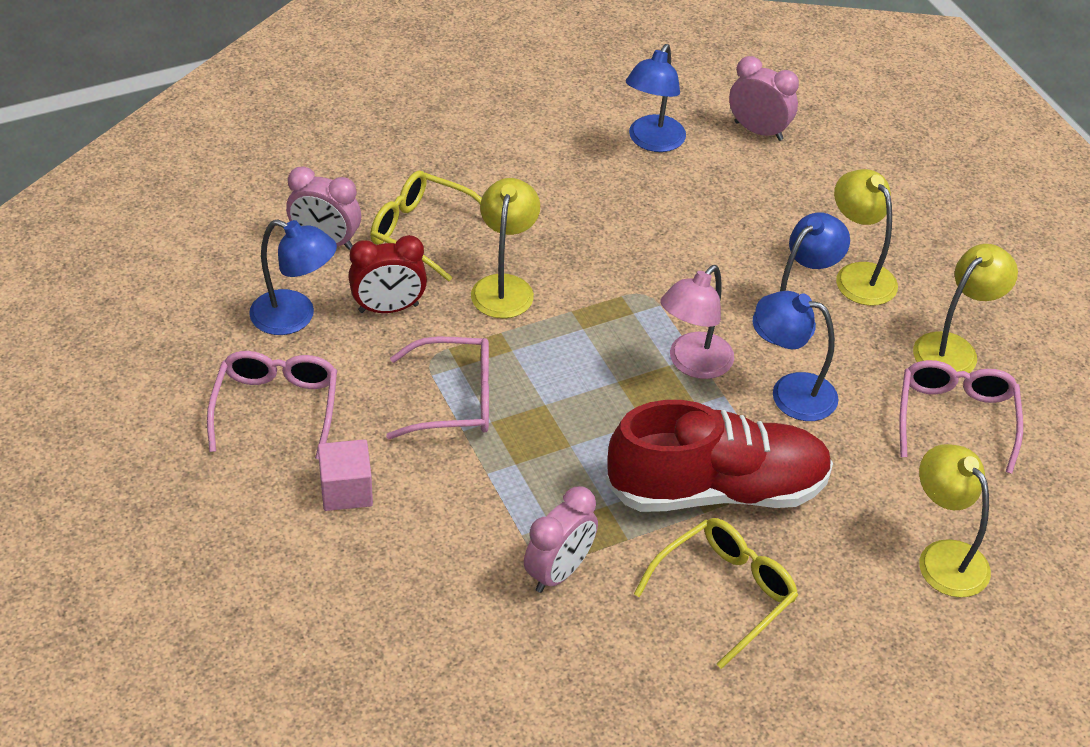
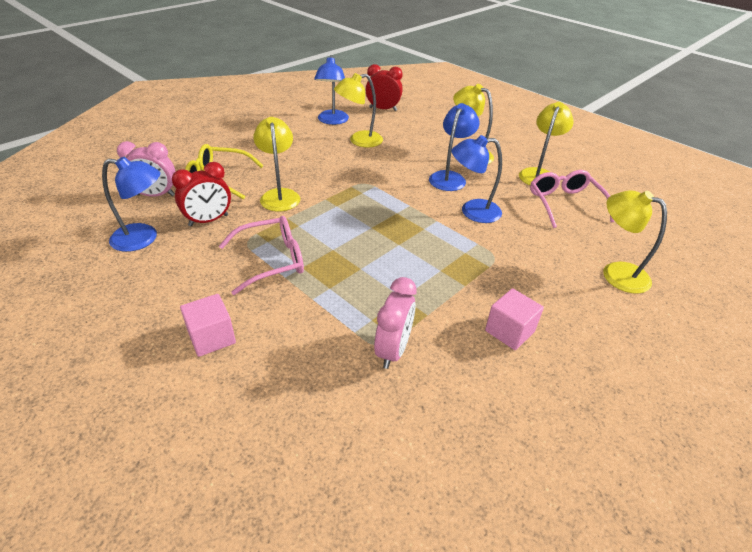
camera: 20 degrees left, 5 degrees down
pink glasses [207,351,337,459] -> none
red shoe [606,400,833,512] -> none
yellow glasses [634,518,798,669] -> pink cube [485,288,544,350]
pink lamp [661,265,734,379] -> none
pink clock [729,56,799,141] -> red clock [365,64,403,111]
none -> yellow lamp [334,73,383,148]

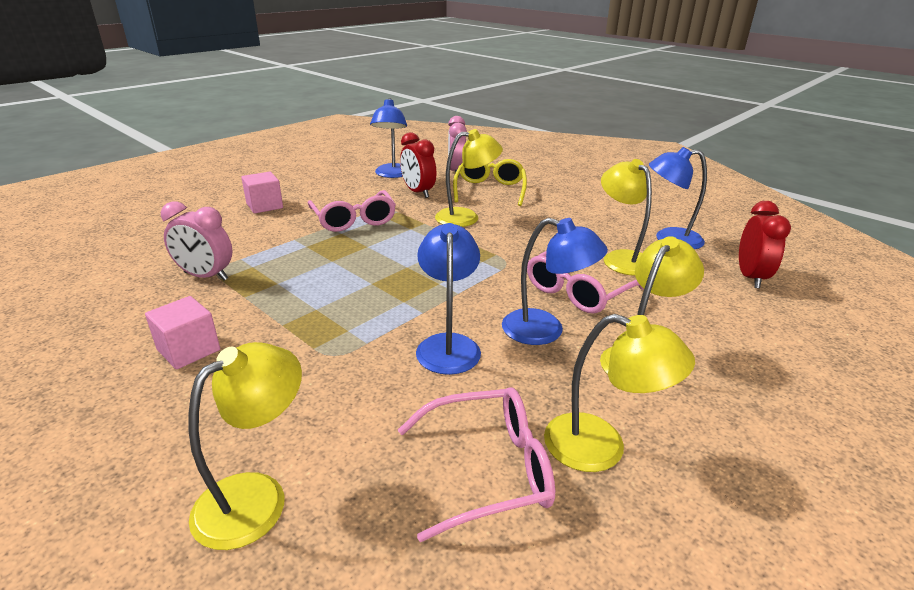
camera: 90 degrees right, 10 degrees down
none -> pink glasses [527,251,644,313]

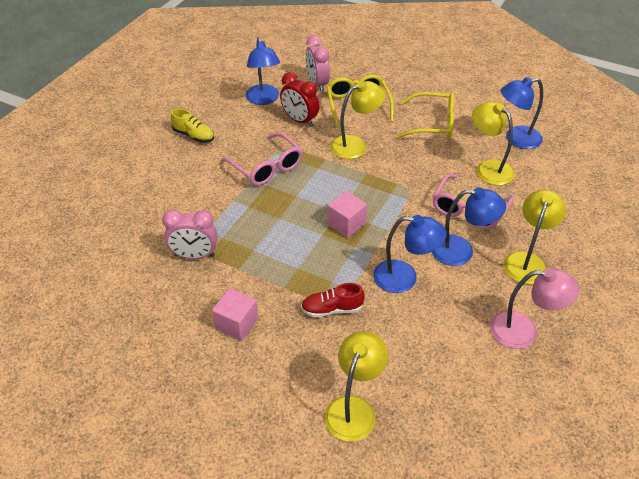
camera: 15 degrees left, 15 degrees up
pink cube [241,172,283,214] -> pink cube moved to [327,191,367,238]
pink glasses [398,387,555,542] -> none
blue lamp [416,223,481,375] -> blue lamp turned 120 degrees clockwise [373,215,447,293]
yellow lamp [544,314,695,472] -> pink lamp [490,268,579,349]
red clock [739,201,791,288] -> none
none -> yellow shoe [171,109,214,143]
none -> red shoe [301,283,365,318]
none -> yellow glasses [397,92,454,138]

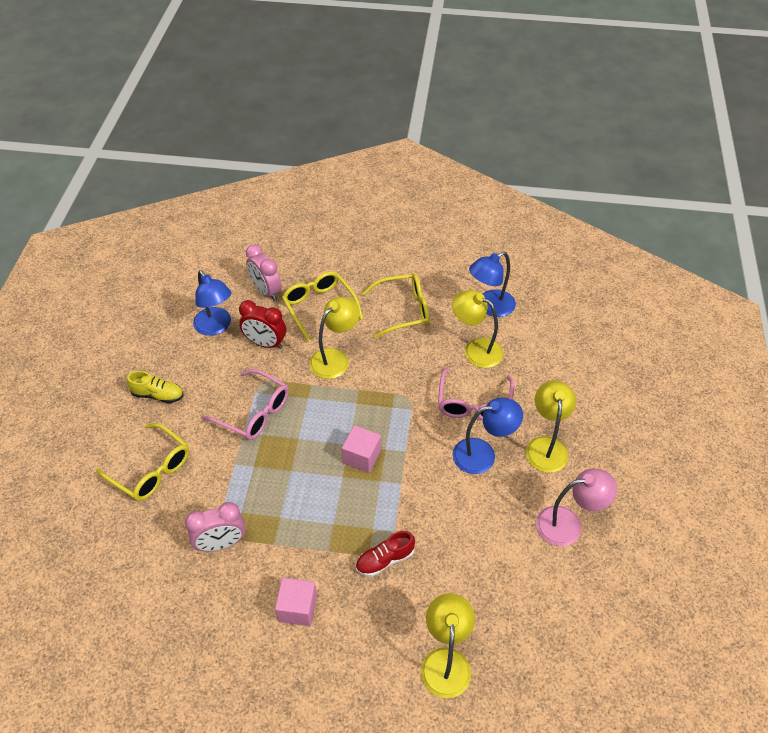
camera: 20 degrees left, 5 degrees up
blue lamp [373,215,447,293] -> none
none -> yellow glasses [96,423,189,501]

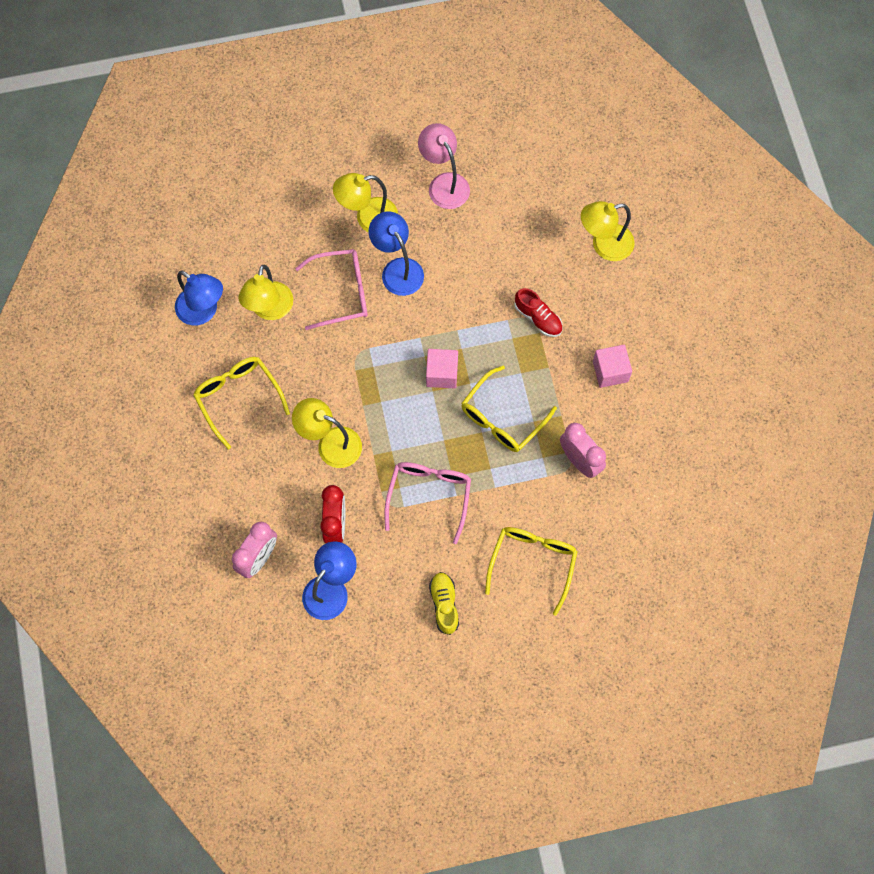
camera: 110 degrees left, 20 degrees up
yellow glasses [282,271,363,342] -> yellow glasses moved to [461,366,557,452]

